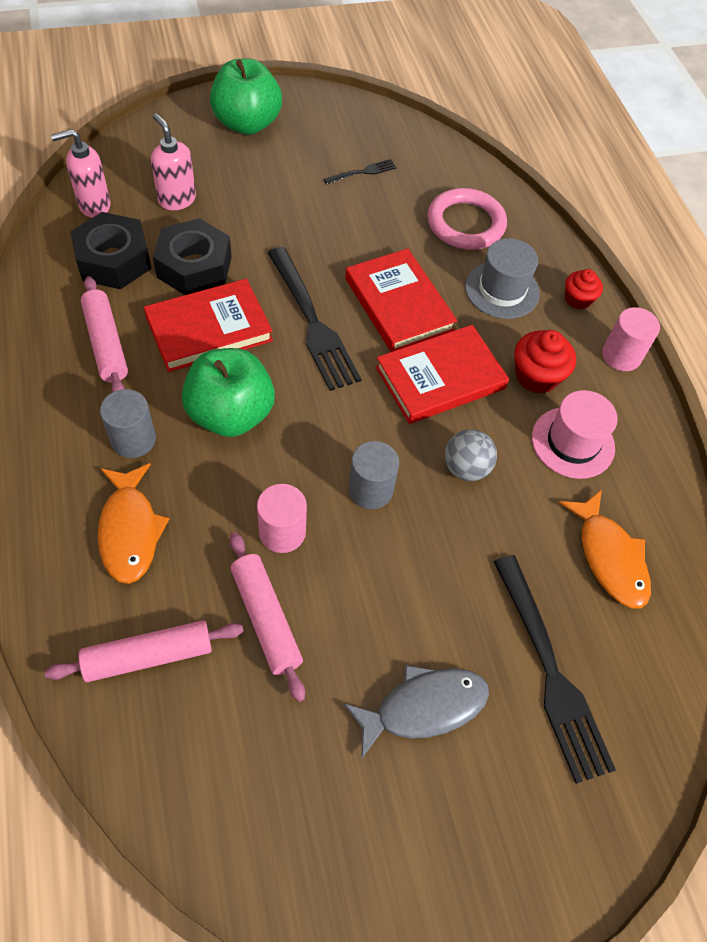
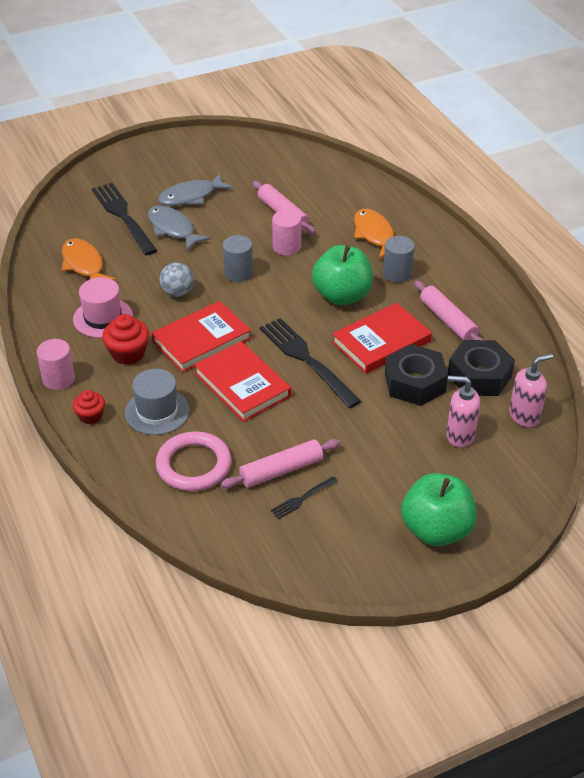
camera: 175 degrees right, 15 degrees down
pink rolling pin [44,620,244,682] -> pink rolling pin moved to [221,439,340,488]
pink soap dispenser [151,113,196,210] -> pink soap dispenser turned 150 degrees clockwise [446,376,480,447]
none -> grey fish [148,205,211,251]

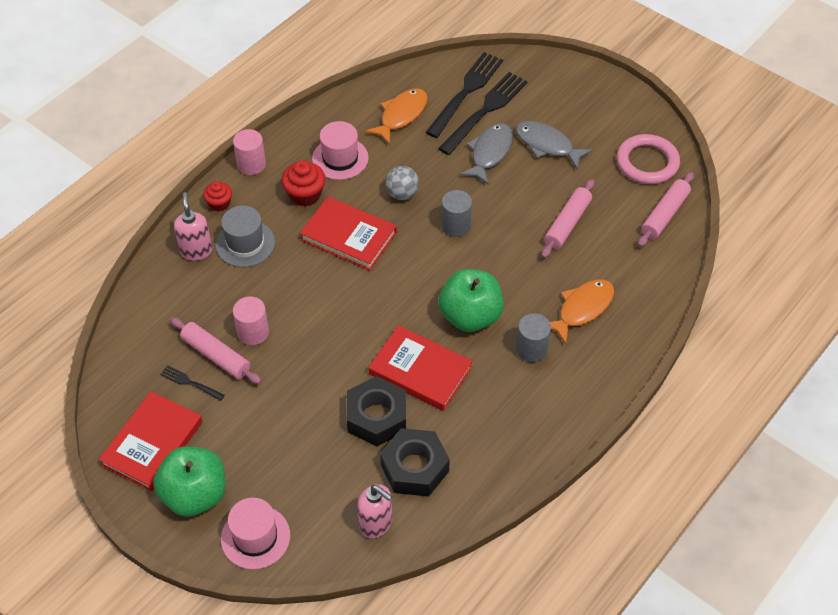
camera: 65 degrees right, 10 degrees up
pink ring [156,431,231,491] -> pink ring moved to [617,134,680,184]
red book [194,341,291,422] -> red book moved to [99,391,202,492]
black fork [260,318,361,408] -> black fork moved to [426,52,503,138]
pink cylinder [272,210,301,256] -> pink cylinder moved to [233,296,269,345]
pink rolling pin [414,280,484,340] -> pink rolling pin moved to [638,172,694,247]
pink soap dispenser [446,376,480,447] -> pink soap dispenser moved to [174,192,212,261]
none -> pink hat [221,498,290,569]

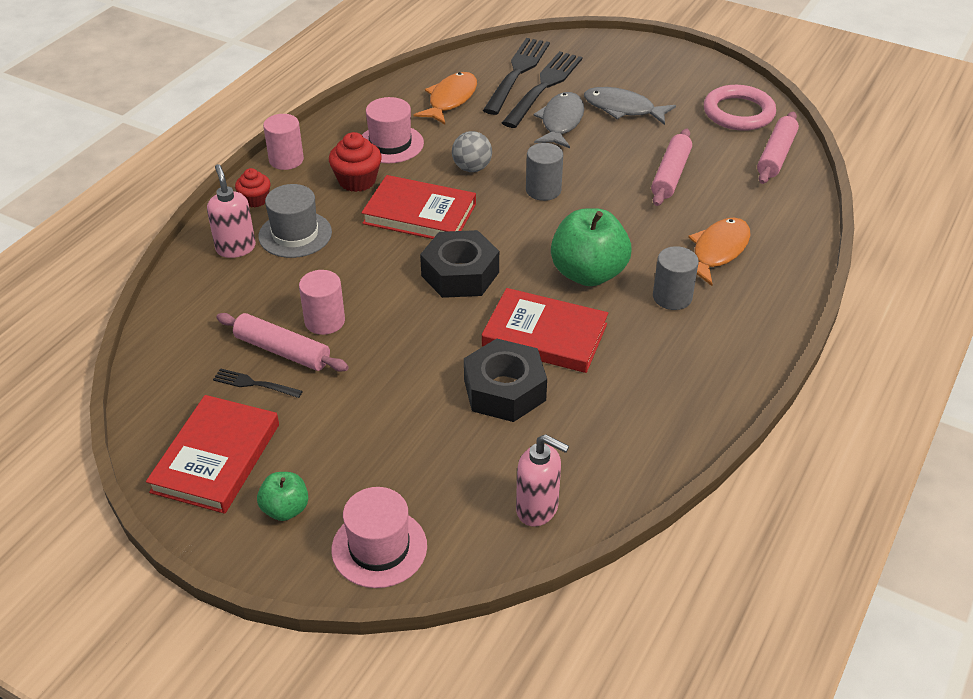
camera: 10 degrees left, 10 degrees down
green apple [153,446,226,517] -> green apple [257,472,308,521], size x0.52
black nut [380,428,450,496] -> black nut moved to [420,230,499,298]

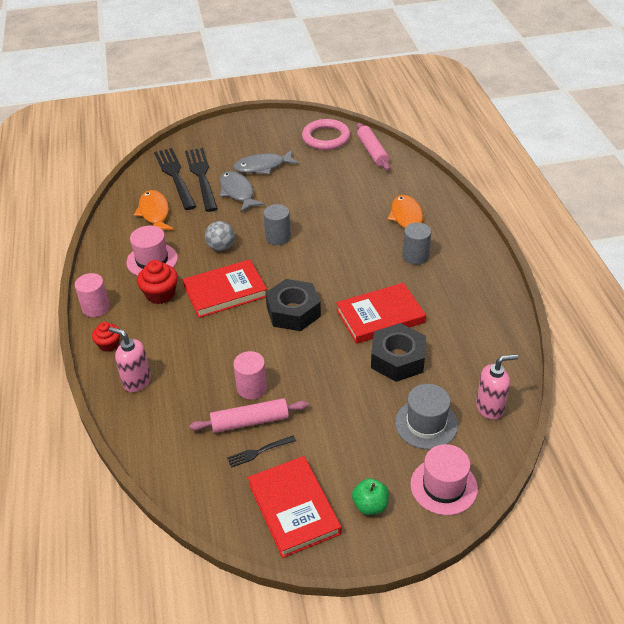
camera: 40 degrees left, 0 degrees up
grey hat [258,184,332,258] -> grey hat moved to [395,384,458,449]
green apple [551,208,631,286] -> none
pink rolling pin [651,129,692,206] -> none

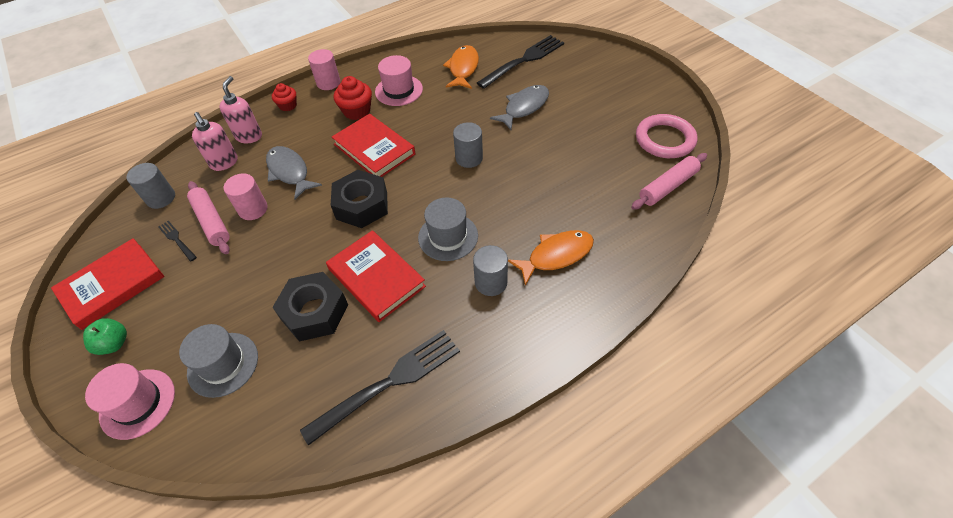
camera: 70 degrees right, 10 degrees up
orange fish [134,190,174,230] -> orange fish turned 45 degrees counterclockwise [443,45,479,89]
black fork [185,148,218,212] -> black fork moved to [300,330,460,446]
grey ball [205,221,235,251] -> none
grey fish [233,150,299,174] -> grey fish moved to [266,146,322,199]
pink soap dispenser [476,354,518,420] -> pink soap dispenser moved to [192,112,238,171]
none -> grey cylinder [126,163,175,209]
none -> grey hat [418,198,478,261]

